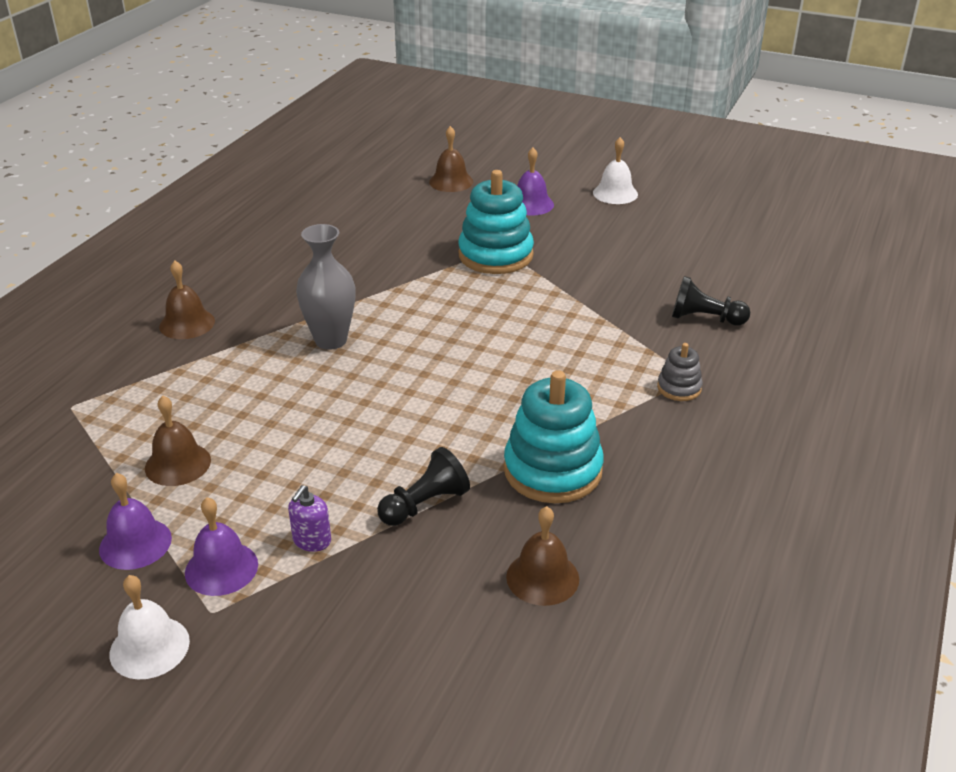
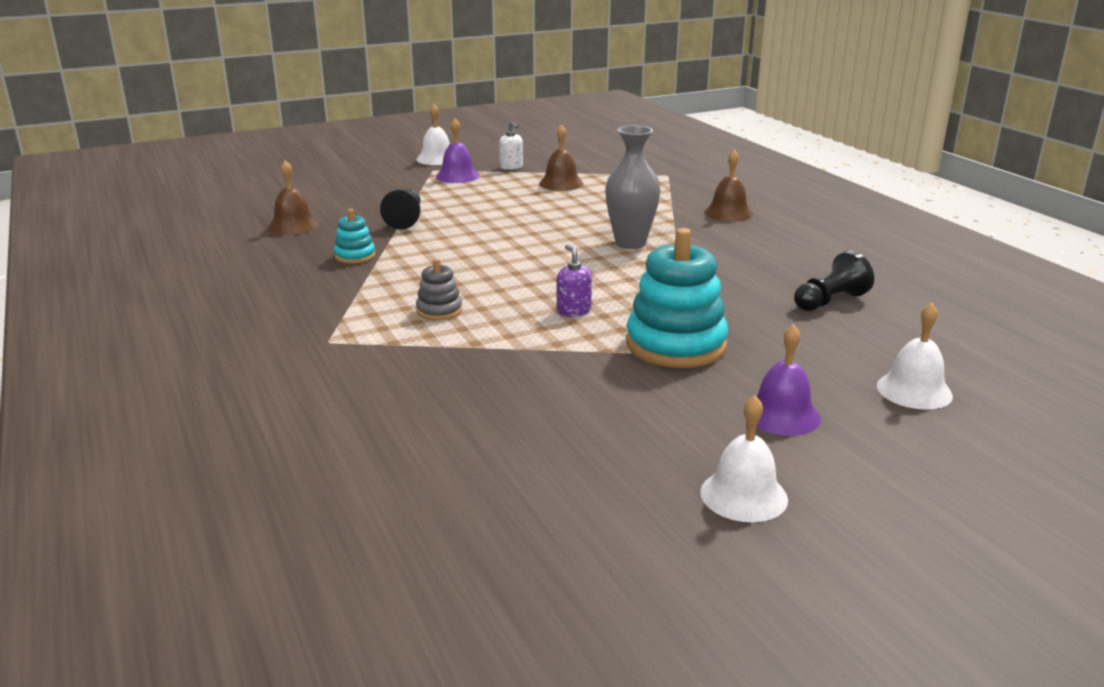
camera: 130 degrees right, 10 degrees down
purple bell [99,473,172,570] -> white soap dispenser [499,122,523,170]
purple soap dispenser [288,485,331,552] -> purple soap dispenser moved to [557,245,592,317]
brown bell [429,126,473,192] -> white bell [877,303,953,410]
turquoise stacking toy [504,370,604,503] -> turquoise stacking toy [334,209,375,264], size x0.49
grey stacking toy [657,343,703,401] -> grey stacking toy moved to [416,258,462,321]
black pawn [672,276,750,326] -> black pawn moved to [794,250,874,311]

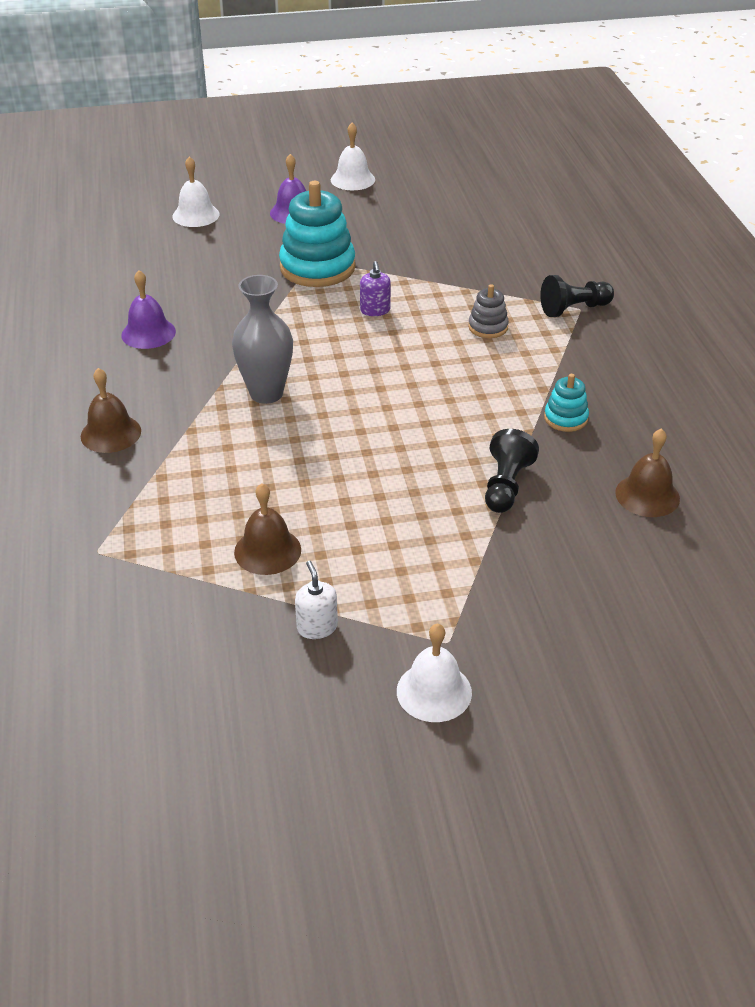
camera: 165 degrees left, 15 degrees up
purple bell [436,118,480,183] -> purple bell moved to [121,270,176,349]
black pawn [794,250,874,311] -> black pawn moved to [540,275,614,317]

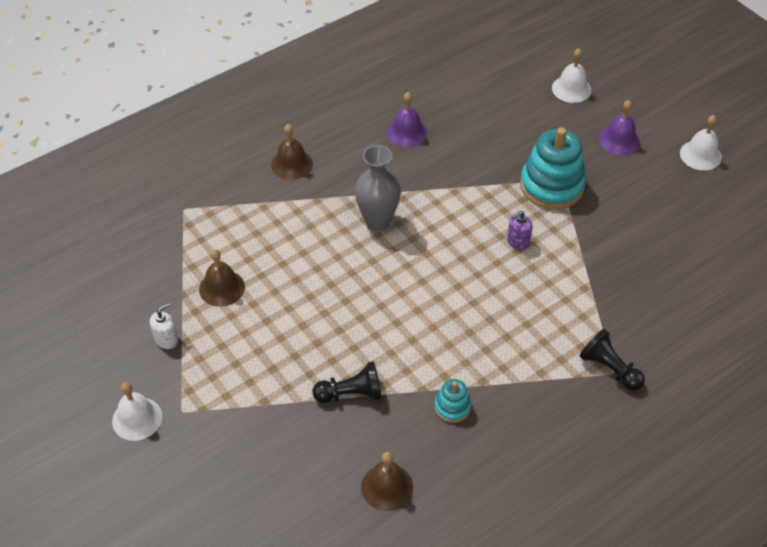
camera: 65 degrees right, 10 degrees up
grey stacking toy [468,284,509,338] -> none

